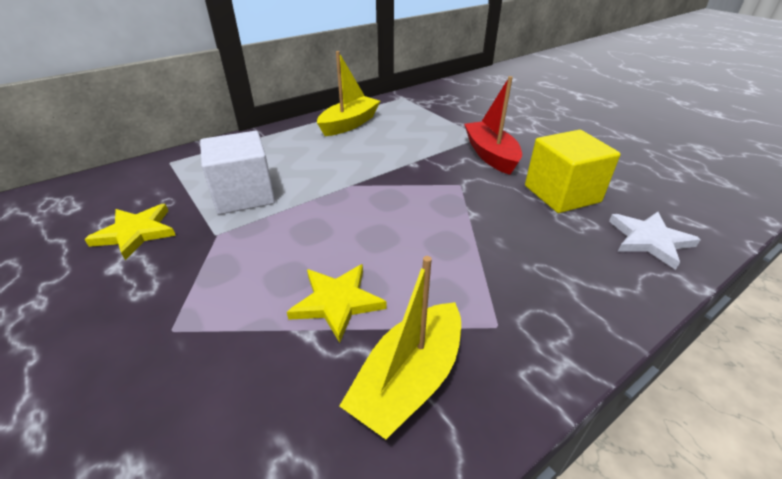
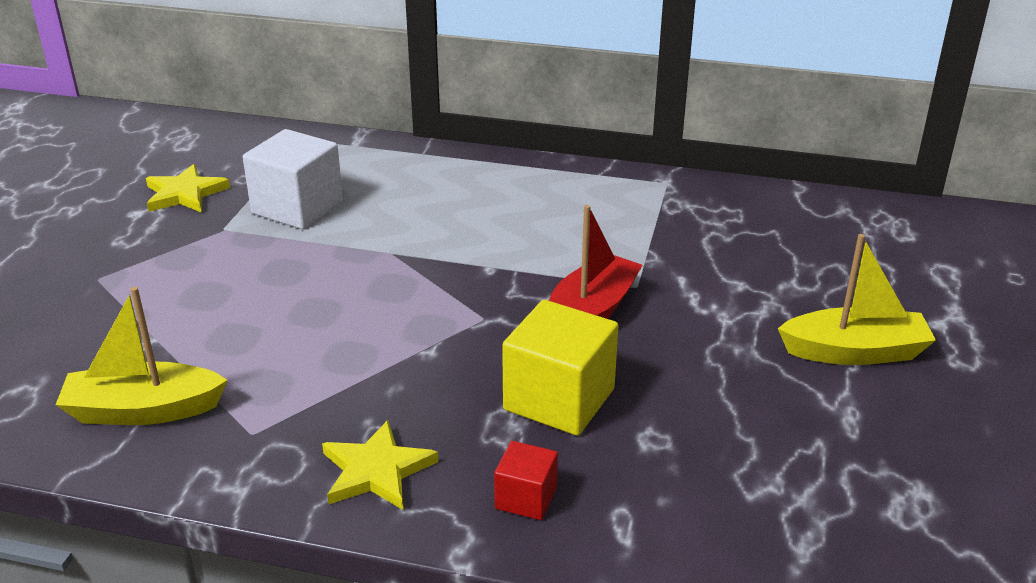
camera: 50 degrees right, 5 degrees down
yellow star [287,264,387,343] -> yellow star moved to [322,420,438,510]
yellow boat [317,51,381,136] -> yellow boat moved to [778,234,936,365]
white star [609,212,701,270] -> red cube [494,441,558,520]

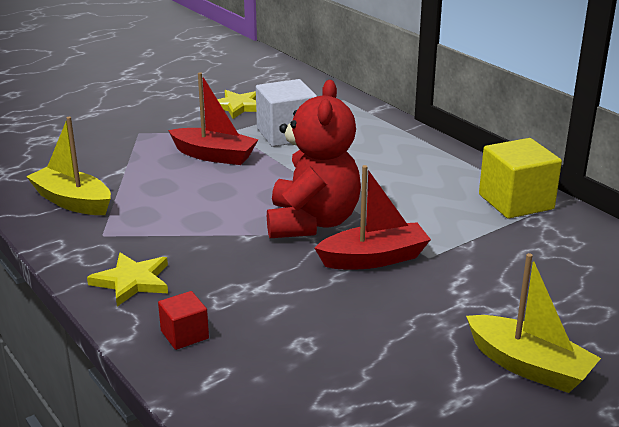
camera: 40 degrees right, 5 degrees down
yellow cube [502,300,619,436] -> yellow cube moved to [479,138,562,219]
none -> red boat [168,72,259,165]
none -> red teddy bear [267,80,361,238]

